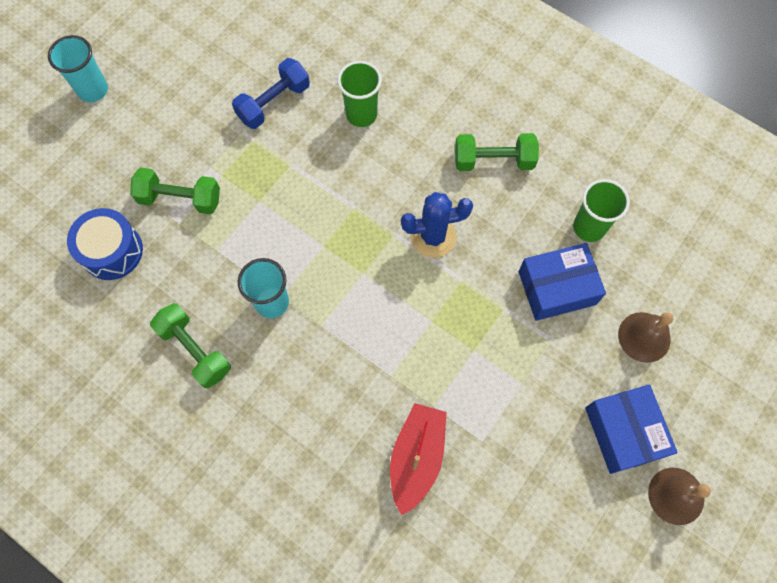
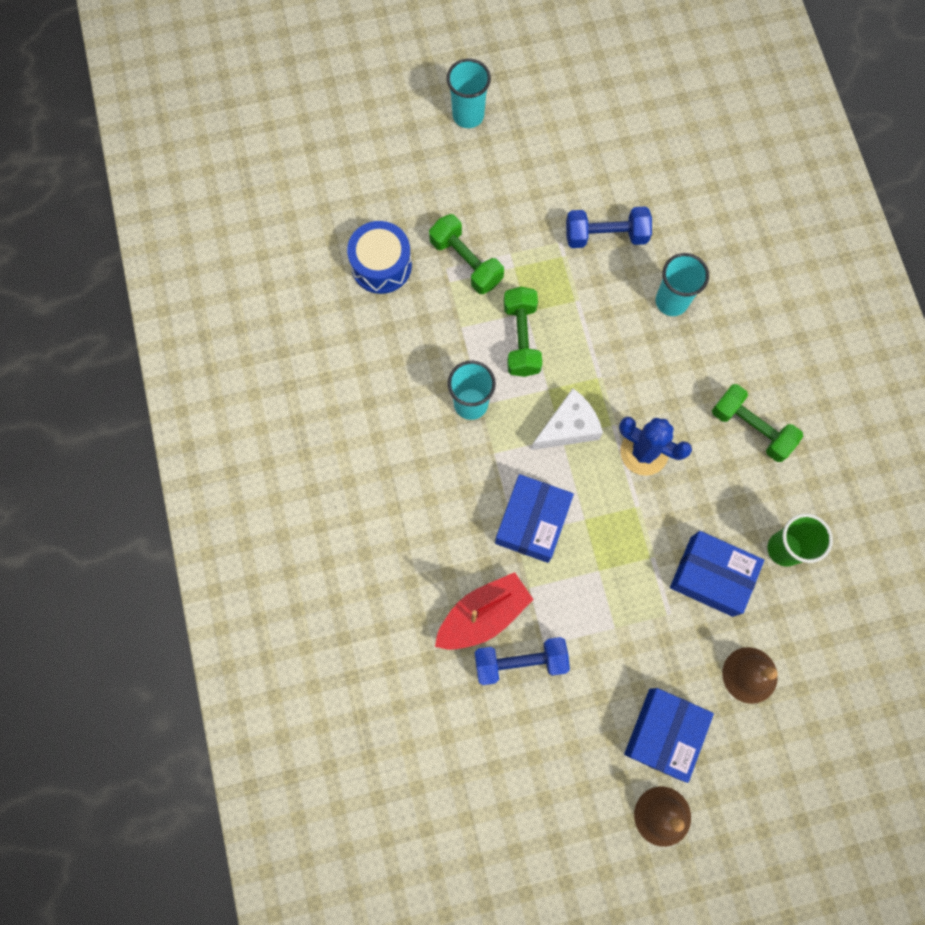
camera: 40 degrees right, 5 degrees up
green dumbbell [150,303,231,388] -> green dumbbell moved to [504,287,542,377]
green cup [338,61,382,127] -> turquoise cup [656,253,709,316]
none -> blue dumbbell [475,637,570,685]
none -> blue box [495,474,574,563]
none -> white cheese [531,388,603,450]

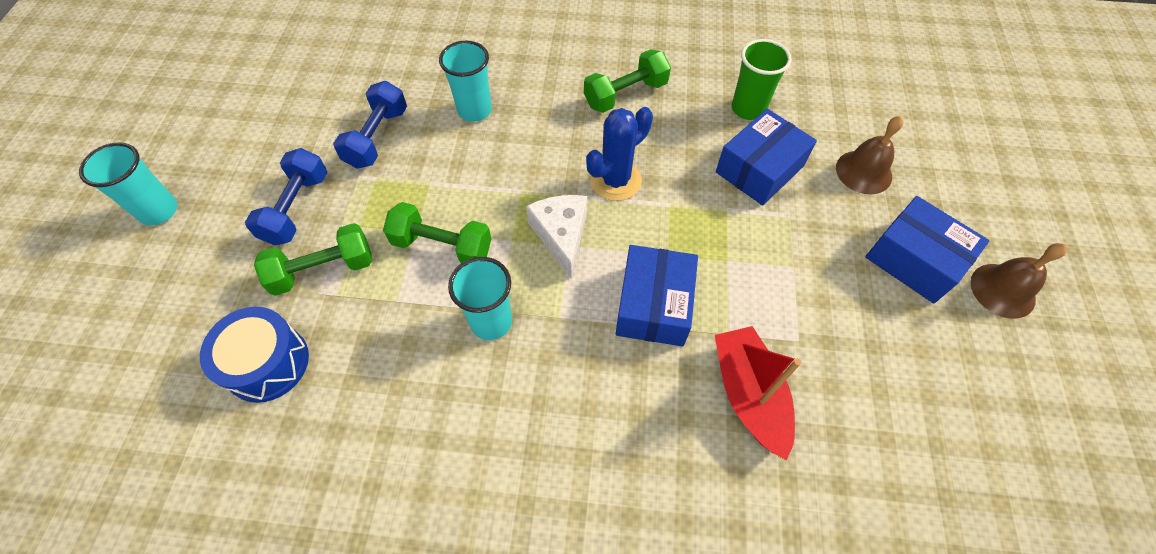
camera: 70 degrees left, 15 degrees down
blue dumbbell [475,637,570,685] -> blue dumbbell moved to [245,148,327,245]
blue box [495,474,574,563] -> blue box turned 60 degrees clockwise [616,245,698,347]

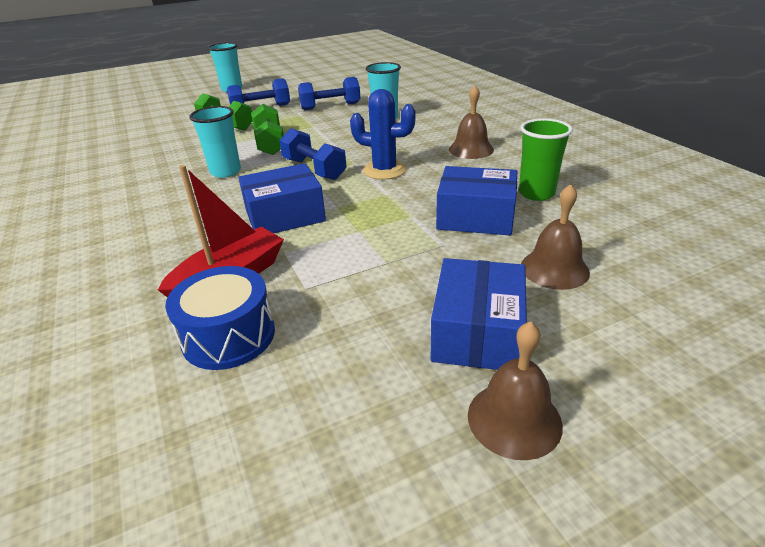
camera: 60 degrees right, 25 degrees down
blue drum [200,307,309,403] -> blue drum moved to [165,266,275,370]
white cheese [526,195,587,279] -> blue dumbbell [279,128,347,180]
green dumbbell [584,49,671,113] -> brown bell [449,86,494,159]

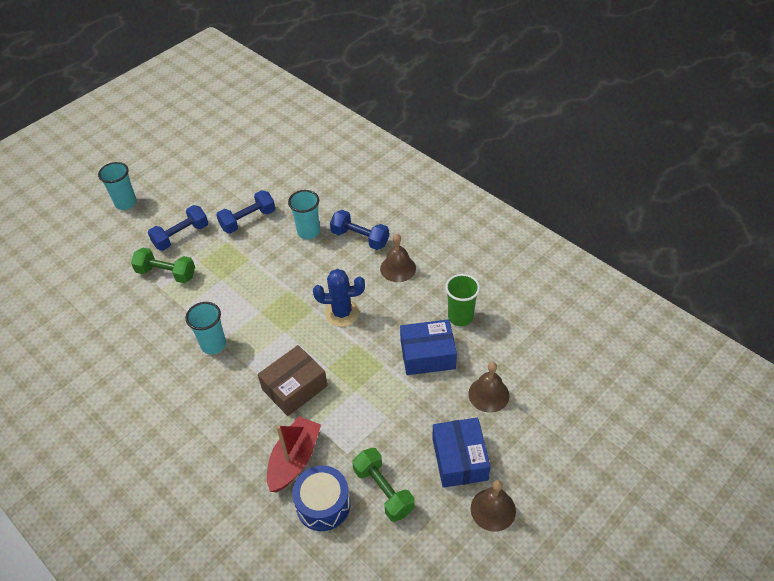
camera: 20 degrees left, 15 degrees up
blue box [238,163,326,233] -> brown box [258,345,327,416]
green dumbbell [251,104,284,155] -> green dumbbell moved to [352,448,415,522]
blue dumbbell [279,128,347,180] -> blue dumbbell moved to [330,210,389,250]

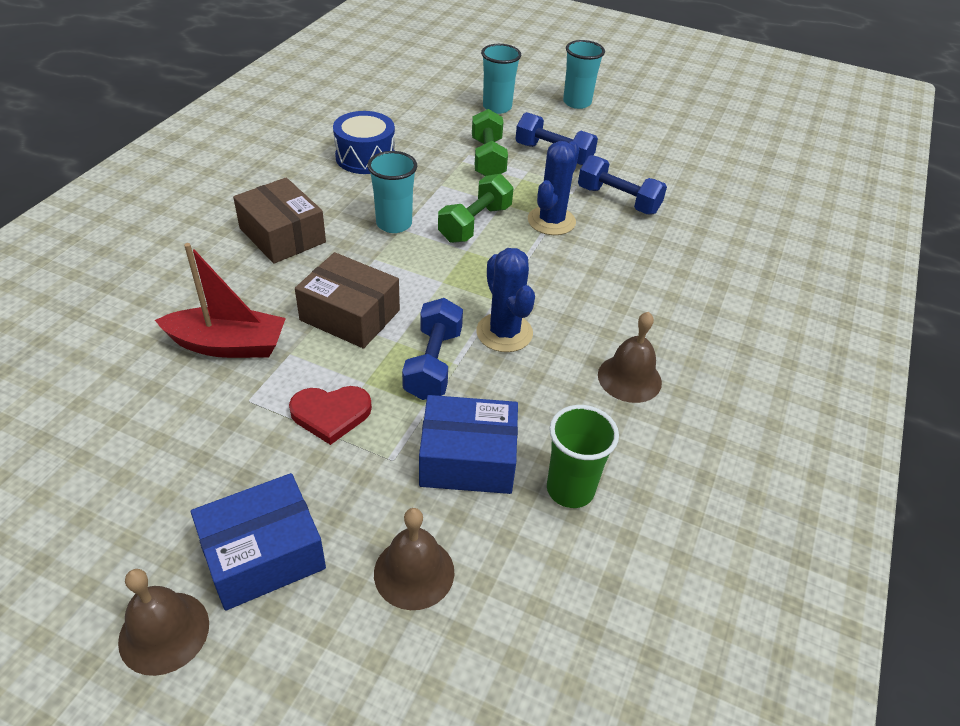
camera: 65 degrees right, 5 degrees down
turquoise cup [288,190,320,239] -> turquoise cup moved to [481,44,521,114]
blue drum [292,465,351,531] -> blue drum moved to [333,111,395,174]
blue dumbbell [330,210,389,250] -> blue dumbbell moved to [402,298,463,400]
green dumbbell [352,448,415,522] -> green dumbbell moved to [438,174,513,243]
blue box [400,319,457,375] -> blue box turned 60 degrees counterclockwise [419,395,518,494]
none -> brown box [233,178,326,264]
none -> red heart [289,386,372,445]
none -> blue cactus [528,141,579,235]

